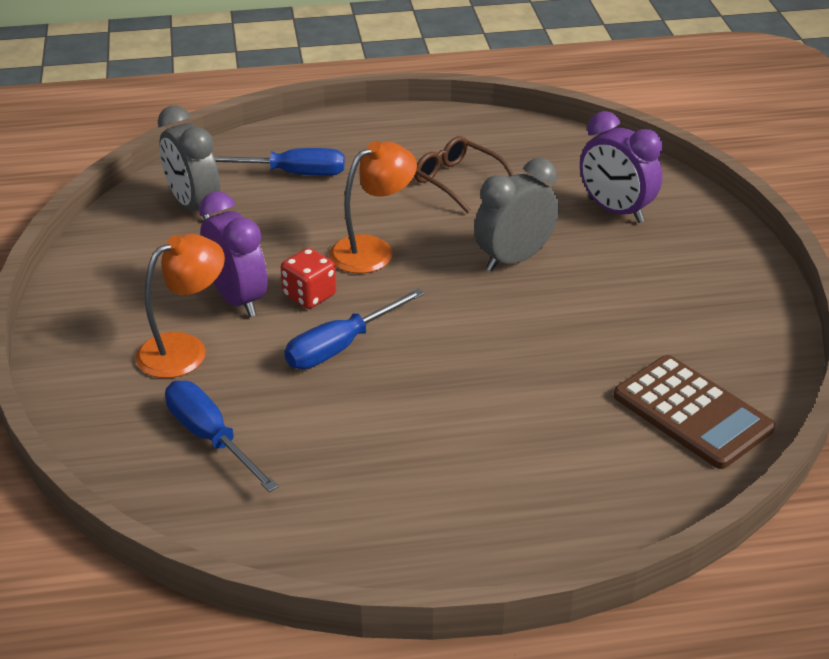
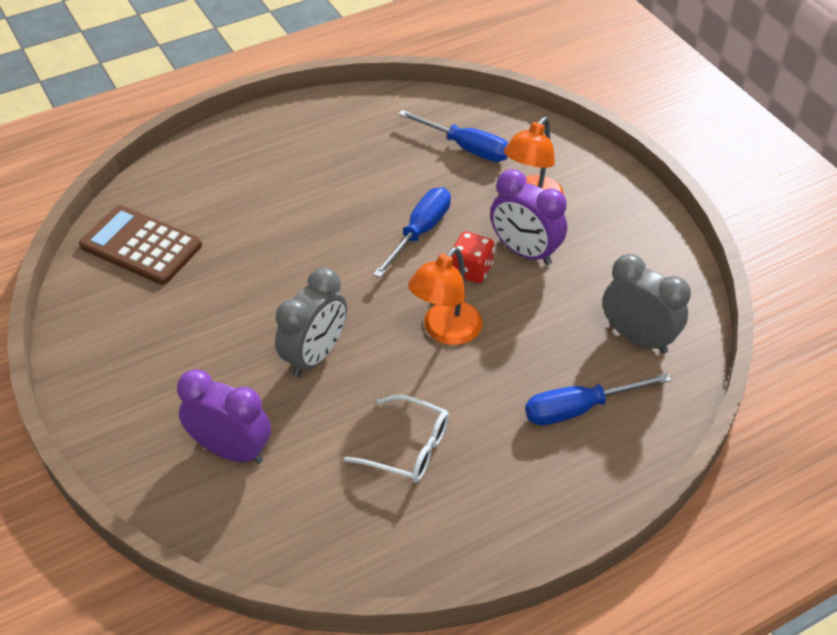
camera: 160 degrees right, 10 degrees up
brown glasses [415,136,514,214] -> white glasses [344,394,449,483]

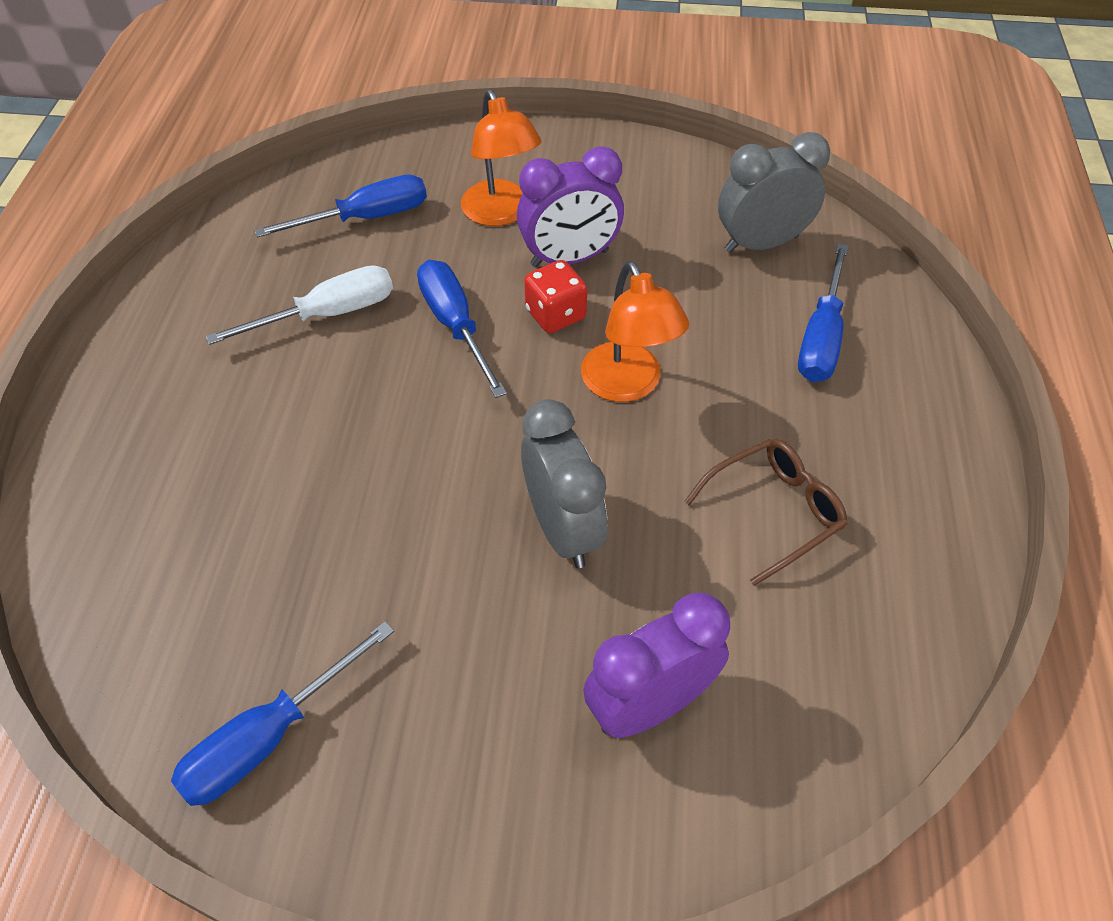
camera: 55 degrees left, 5 degrees up
brown calculator [79,205,202,285] -> none
white glasses [344,394,449,483] -> brown glasses [684,439,847,586]
none -> blue screwdriver [171,621,394,806]
none -> white screwdriver [206,265,393,345]

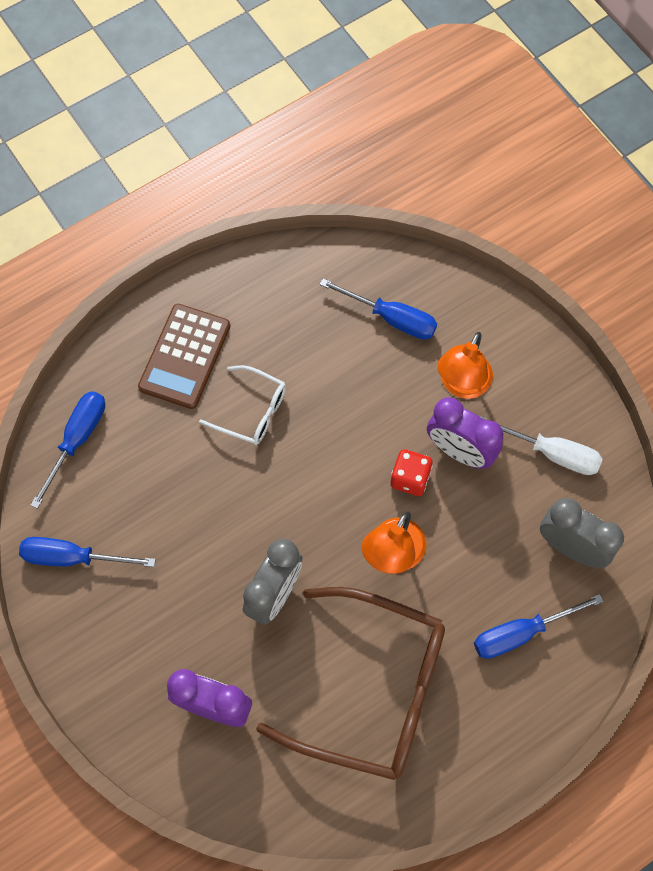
camera: 50 degrees right, 15 degrees up
white screwdriver [206,265,393,345] -> white screwdriver moved to [478,415,603,475]
blue screwdriver [417,260,507,398] -> blue screwdriver moved to [30,391,105,509]
brown glasses [684,439,847,586] -> brown glasses [256,587,445,780], size x2.07
none -> brown calculator [138,304,230,409]
none -> white glasses [199,365,286,445]

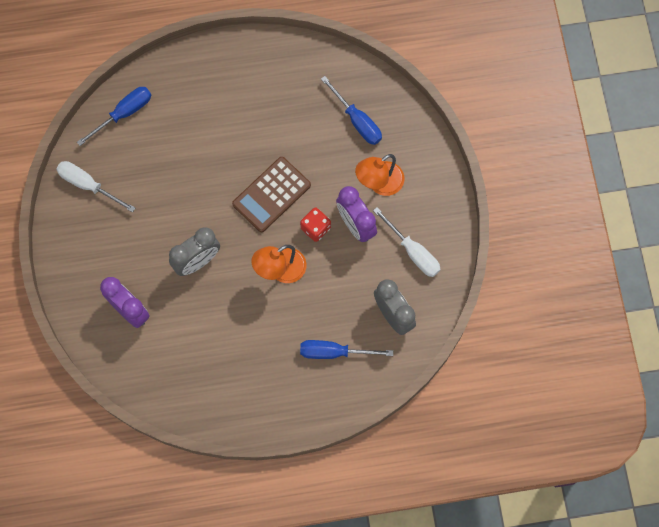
camera: 25 degrees right, 5 degrees up
blue screwdriver [19,537,156,567] -> white screwdriver [56,161,135,213]
brown calculator [138,304,230,409] -> brown calculator moved to [232,157,311,232]
white glasses [199,365,286,445] -> none
brown glasses [256,587,445,780] -> none

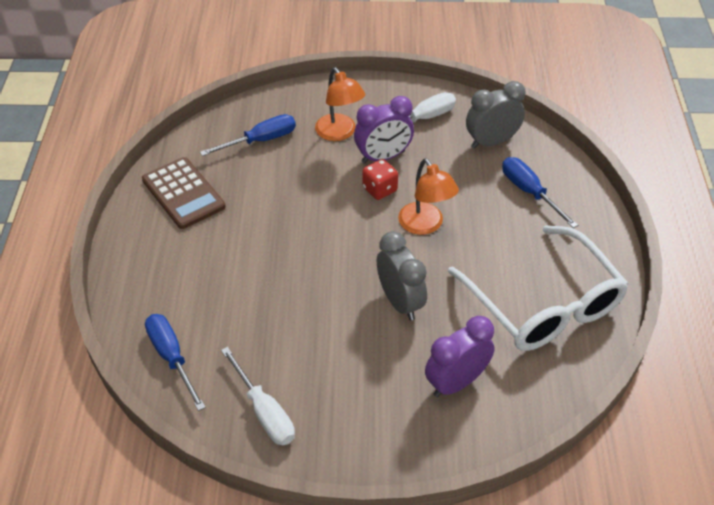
camera: 80 degrees left, 25 degrees down
white screwdriver [56,161,135,213] -> white screwdriver turned 75 degrees counterclockwise [221,347,295,446]
brown calculator [232,157,311,232] -> brown calculator moved to [142,157,226,229]
blue screwdriver [300,340,393,359] -> blue screwdriver turned 135 degrees clockwise [502,157,578,228]
none -> white glasses [448,225,629,351]

